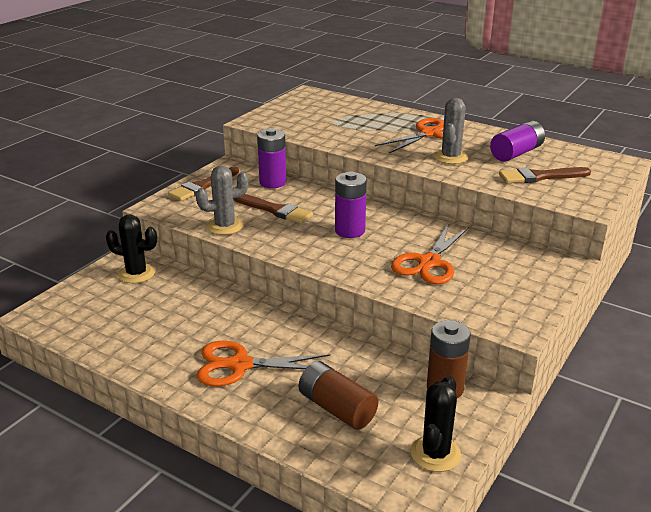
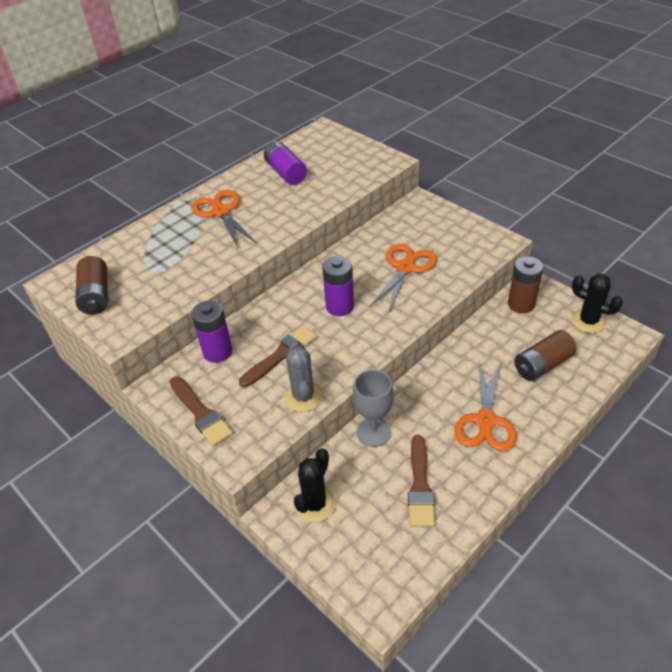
camera: 75 degrees left, 15 degrees up
orange scissors [391,225,469,284] -> orange scissors turned 105 degrees counterclockwise [369,244,437,314]
grey cactus [434,98,468,164] -> none
brown brush [499,167,591,183] -> brown brush moved to [408,435,435,527]
none -> brown battery [76,256,108,315]
none -> grey goblet [353,370,394,447]

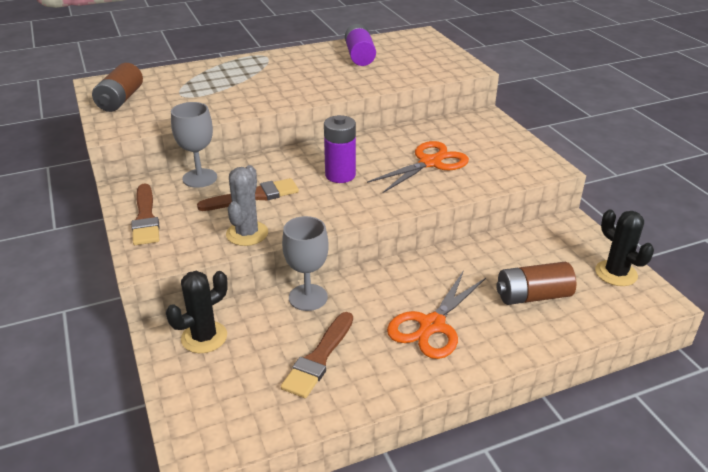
camera: 20 degrees right, 10 degrees down
orange scissors [191,190,257,248] -> none
purple battery [191,301,232,363] -> grey goblet [171,102,217,188]
brown battery [508,256,543,313] -> none

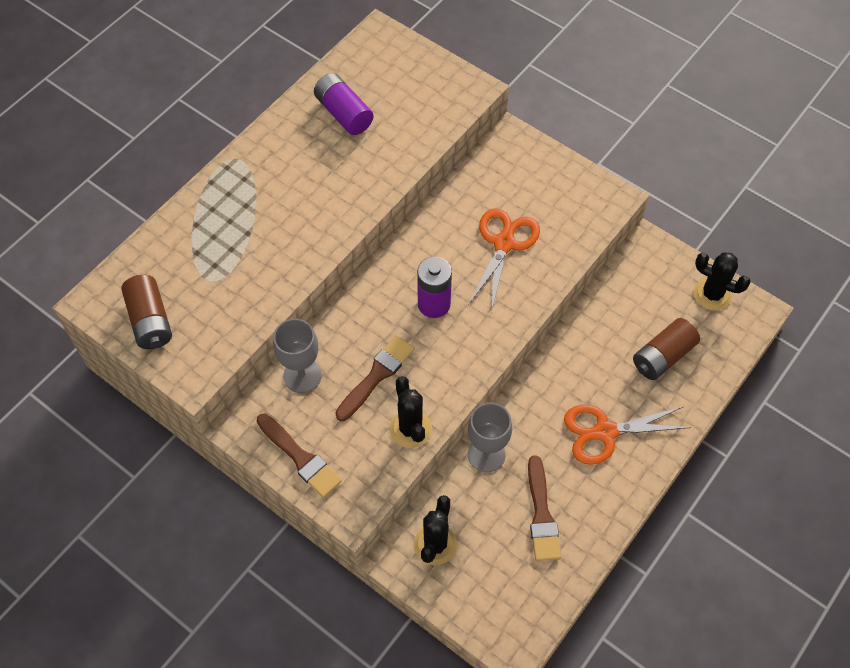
camera: 30 degrees left, 25 degrees up
grey cactus [226,165,268,246] -> black cactus [390,376,432,448]
orange scissors [387,270,486,359] -> orange scissors turned 75 degrees clockwise [564,405,692,465]

